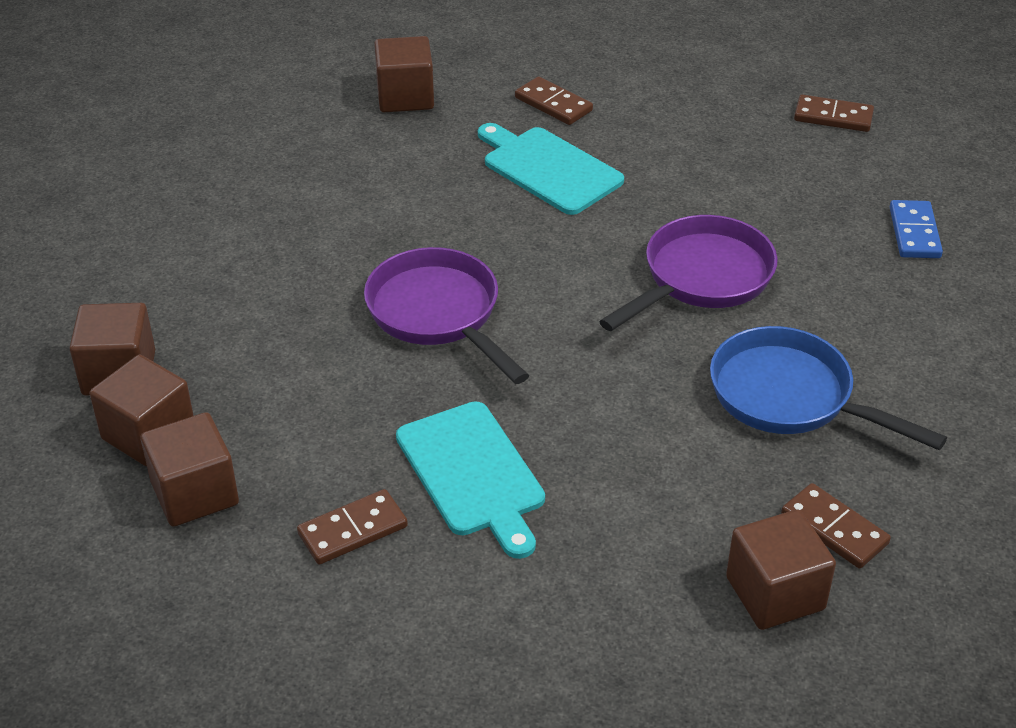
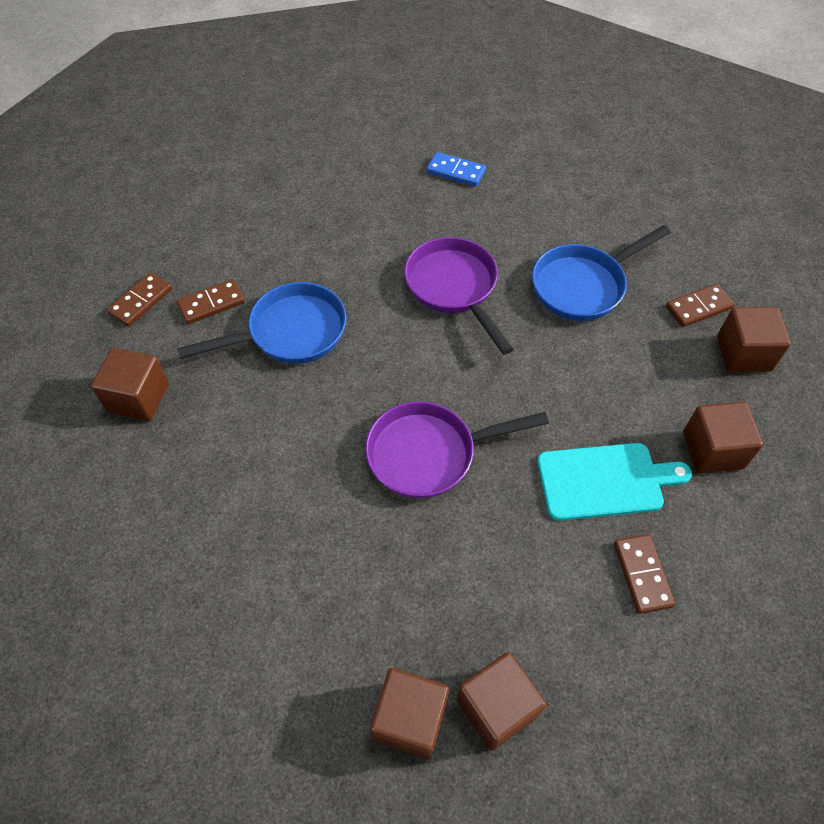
camera: 70 degrees left, 15 degrees up
brown cube [141,412,239,527] -> brown cube moved to [683,401,763,474]
turquoise cutting board [478,123,624,215] -> blue pan [177,282,346,364]
brown domino [794,94,874,132] -> brown domino moved to [107,272,172,327]

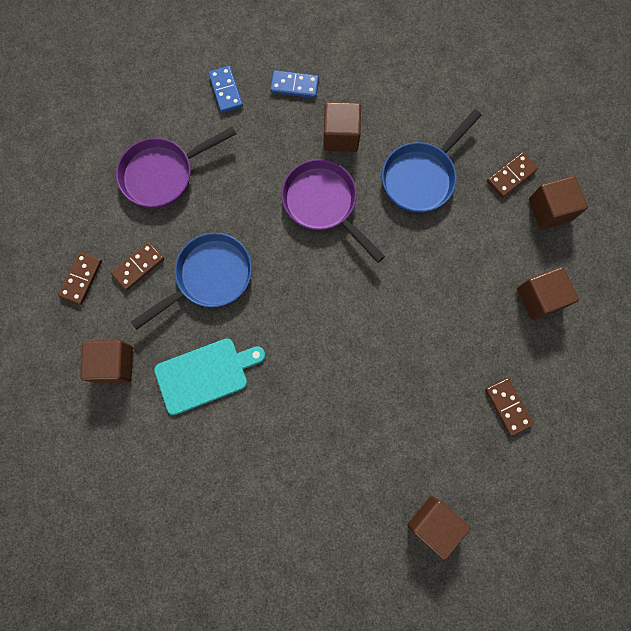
camera: 15 degrees left, 20 degrees up
purple pan [365,401,549,499] -> purple pan moved to [116,127,236,208]
brown cube [370,668,449,759] -> brown cube moved to [323,102,361,152]
turquoise cutting board [537,443,692,521] -> turquoise cutting board moved to [154,338,265,415]
none -> blue domino [208,66,243,113]

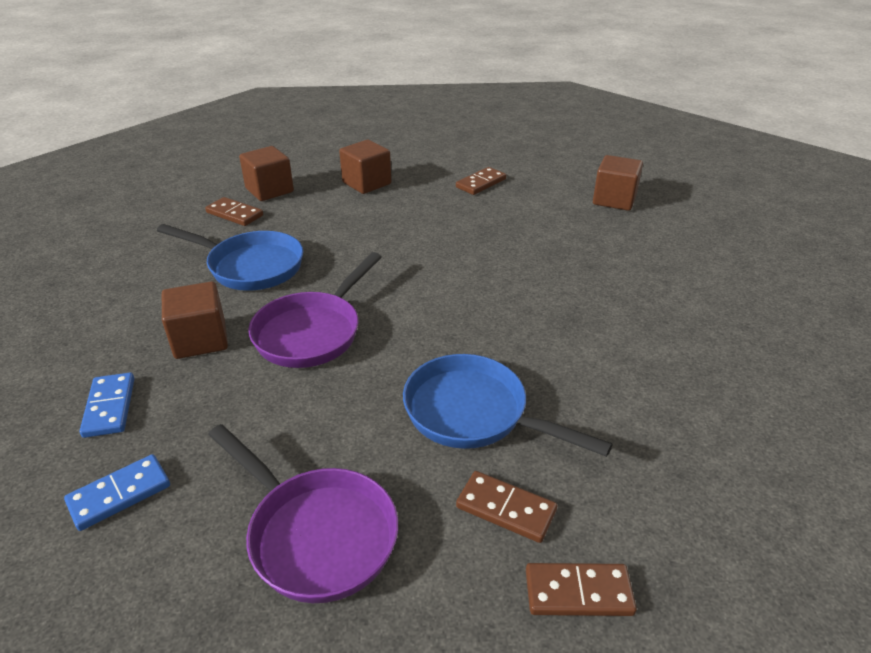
camera: 110 degrees left, 40 degrees down
brown cube [80,340,133,383] -> none
turquoise cutting board [154,338,265,415] -> none

